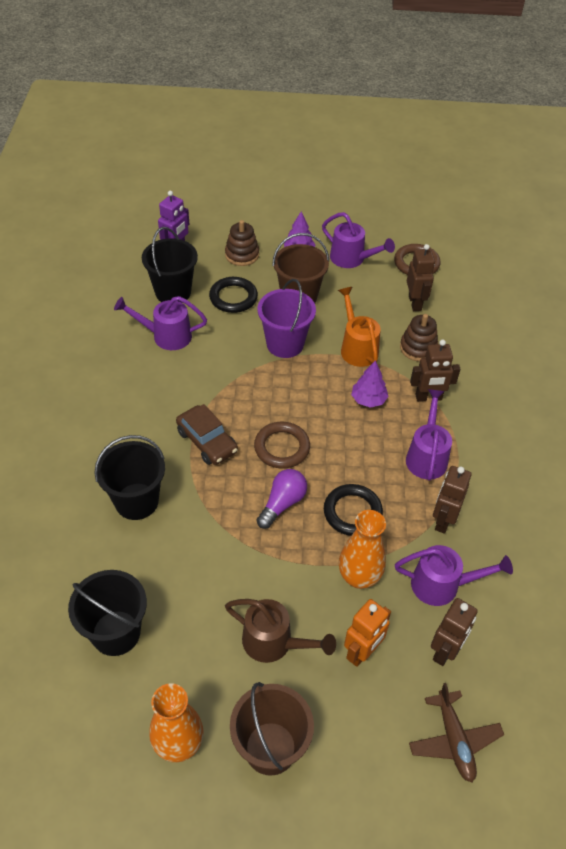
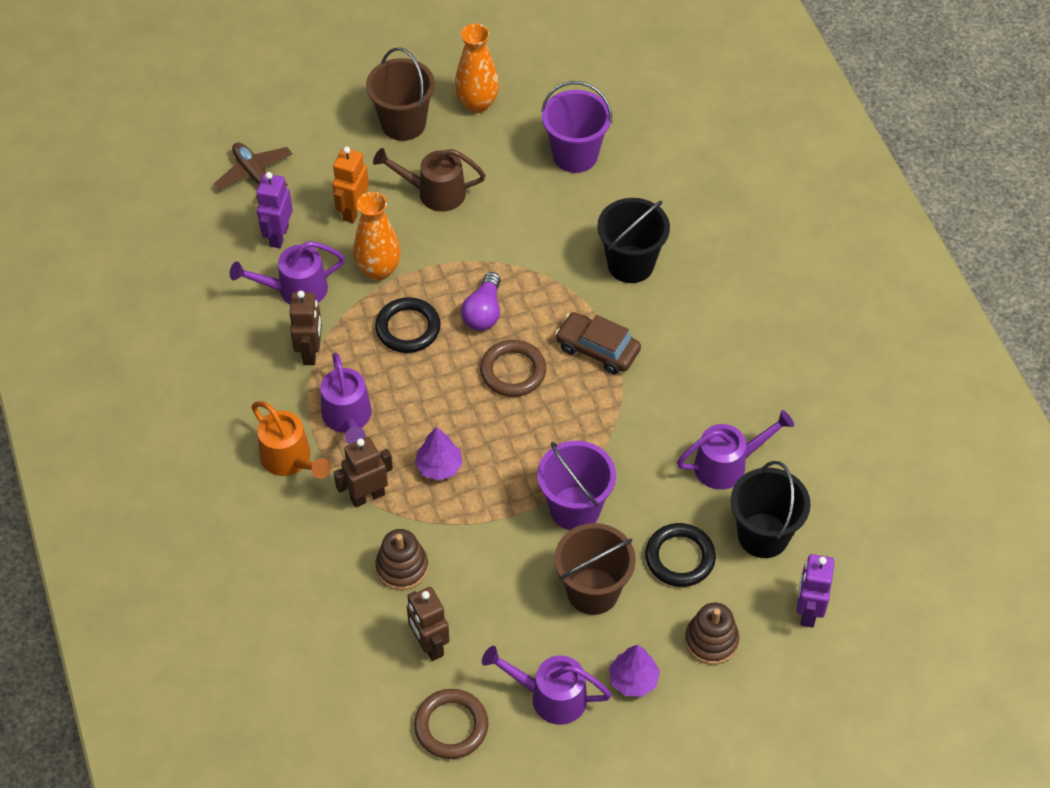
camera: 160 degrees right, 5 degrees up
black bucket [68,570,147,656] -> purple bucket [541,81,612,173]
orange watering can [338,287,381,367] -> orange watering can moved to [252,401,331,479]
brown robot [431,598,478,666] -> purple robot [257,172,293,248]

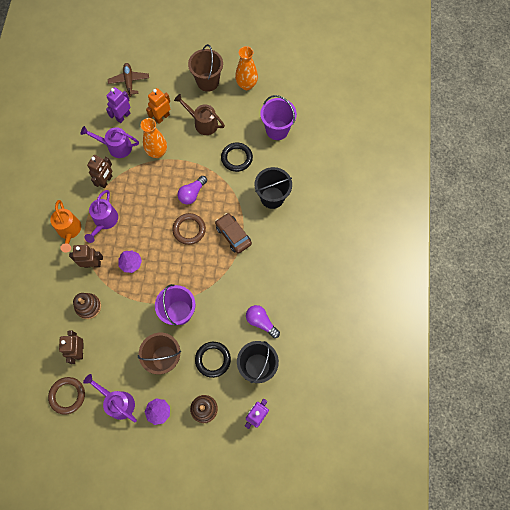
camera: 25 degrees right, 15 degrees up
black ring [375,297,441,353] -> black ring moved to [221,143,253,172]
purple watering can [677,410,794,490] -> purple light bulb [246,305,280,338]

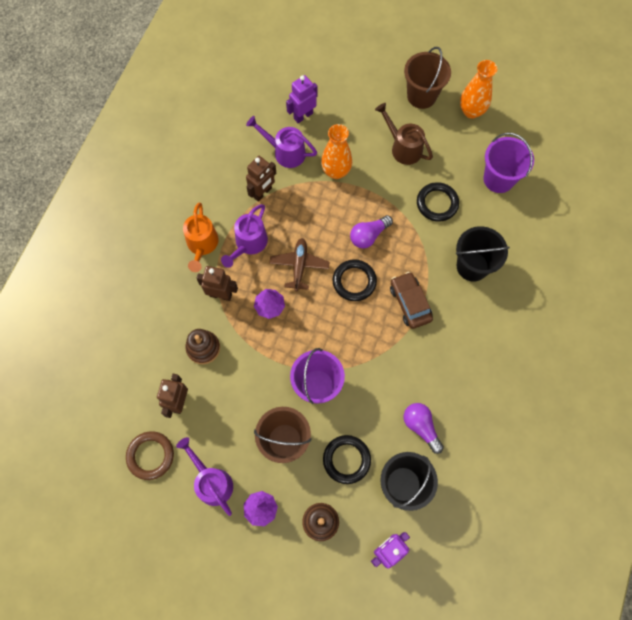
camera: 15 degrees right, 0 degrees up
brown plane [108,63,149,97] -> brown plane moved to [269,238,330,291]
orange robot [146,88,170,124] -> none
brown ring [172,213,206,245] -> black ring [333,259,377,301]

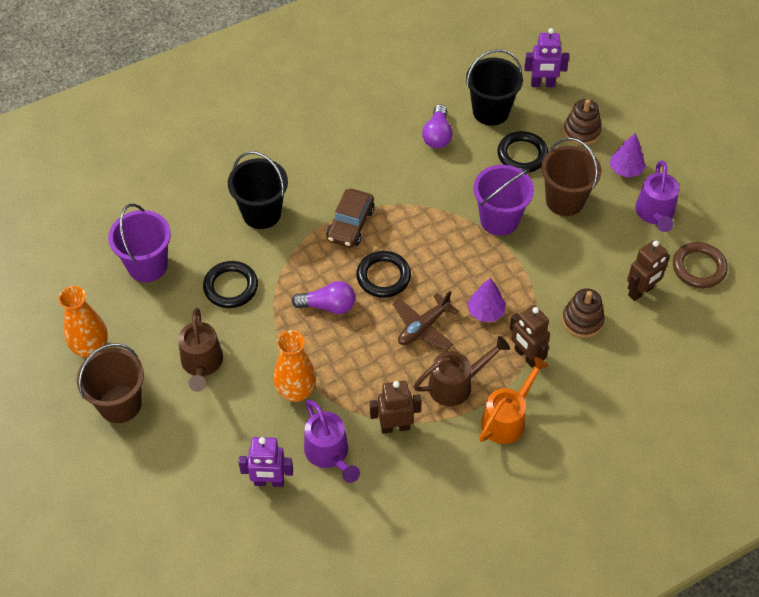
camera: 140 degrees left, 15 degrees down
purple watering can [221,204,268,268] -> brown watering can [413,336,510,406]

